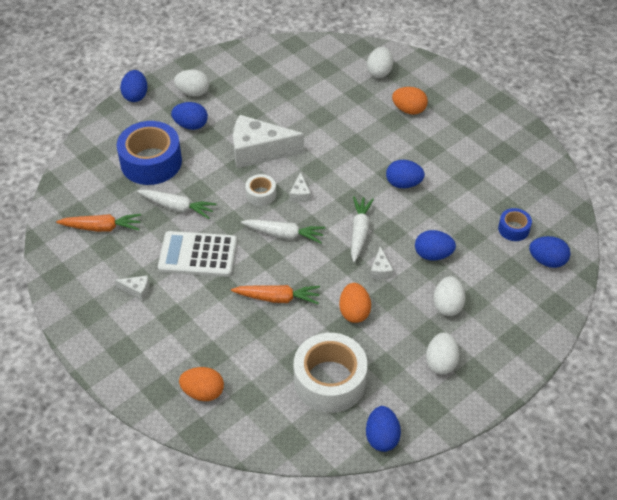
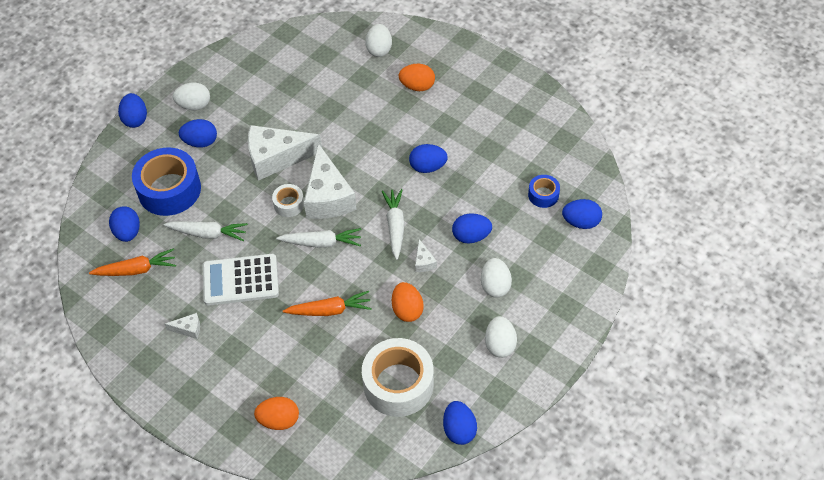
camera: 10 degrees left, 5 degrees up
white cheese [290,172,311,202] -> white cheese [304,143,357,219], size x2.37
none -> blue egg [109,206,140,242]

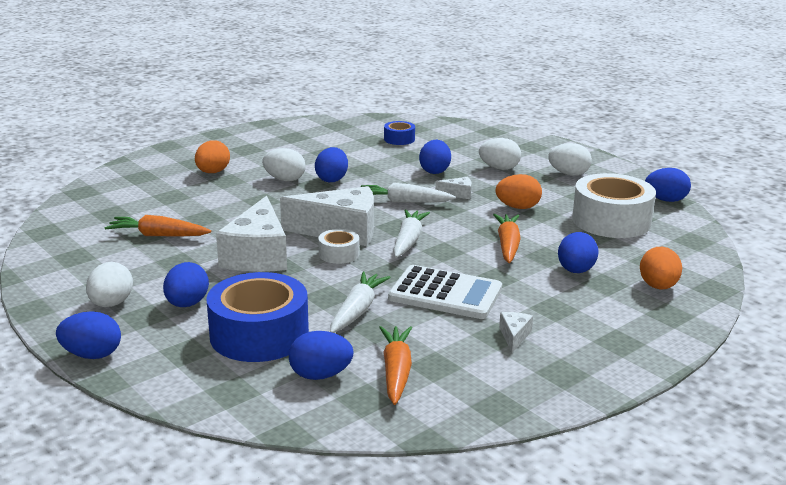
camera: 80 degrees left, 30 degrees down
white calculator [203,254,279,306] -> white calculator turned 75 degrees counterclockwise [388,265,502,319]
white egg [365,24,392,57] -> white egg moved to [262,148,306,181]
blue egg [562,199,602,229] -> blue egg moved to [558,232,599,273]
none -> orange carrot [105,215,211,236]

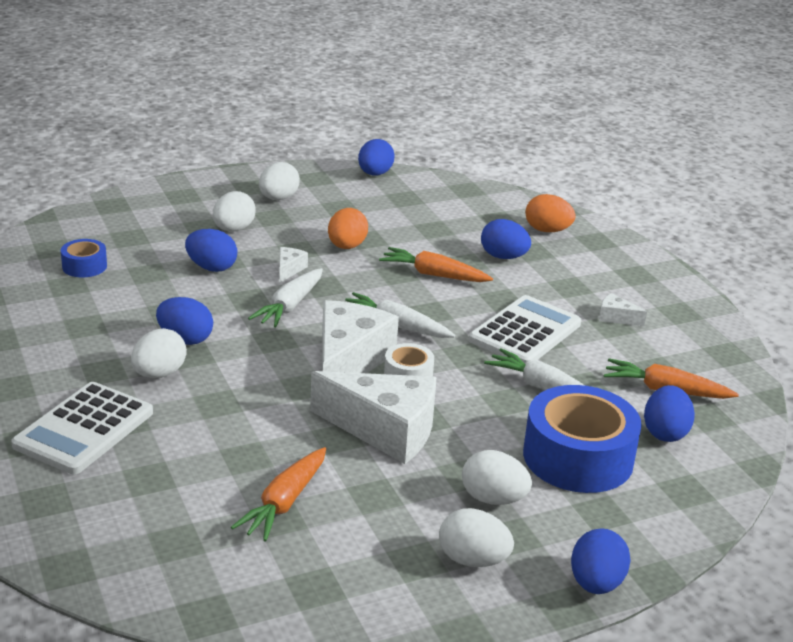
camera: 75 degrees left, 5 degrees up
blue egg [163,262,209,307] -> white egg [462,450,532,505]
orange egg [195,140,230,173] -> white calculator [11,382,153,474]
white tape [572,173,656,238] -> none

